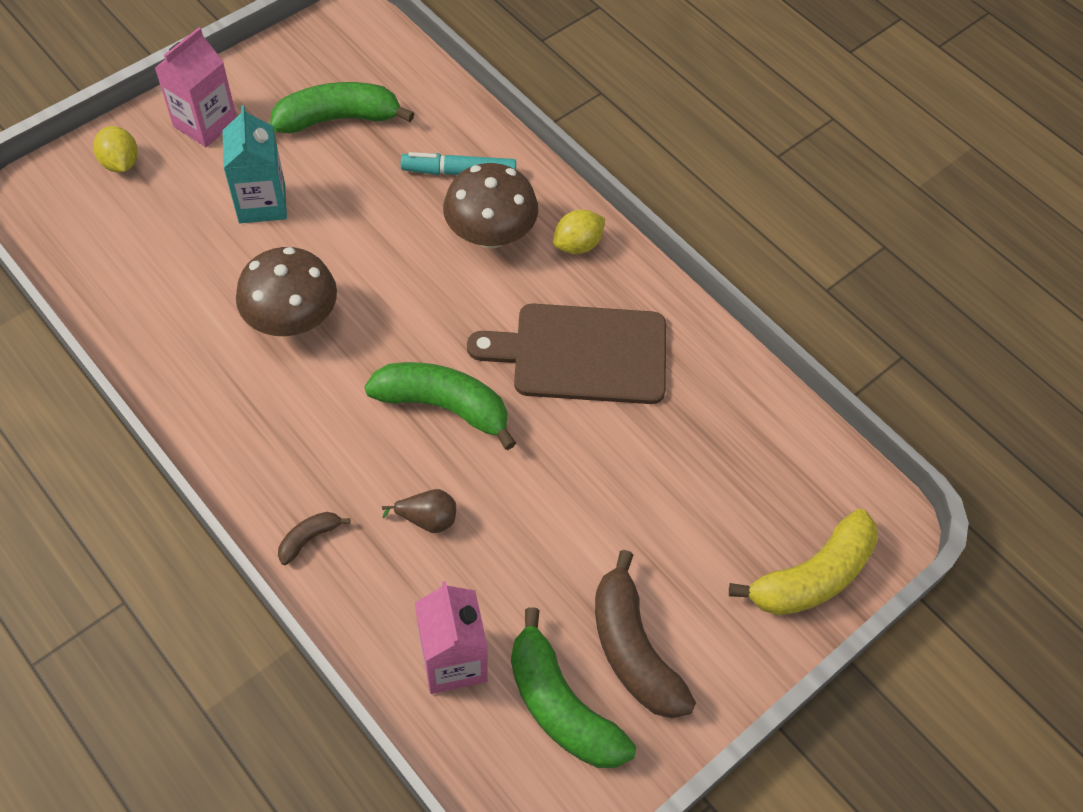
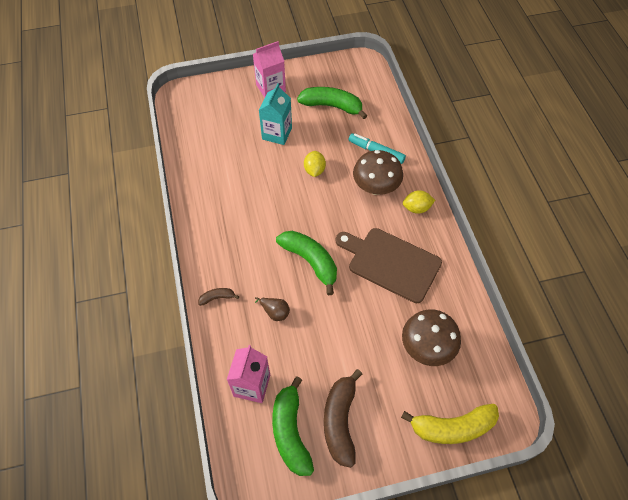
camera: 30 degrees right, 0 degrees up
yellow lemon [93,126,138,172] -> yellow lemon moved to [304,151,326,177]
brown mushroom [236,247,337,336] -> brown mushroom moved to [402,309,461,366]

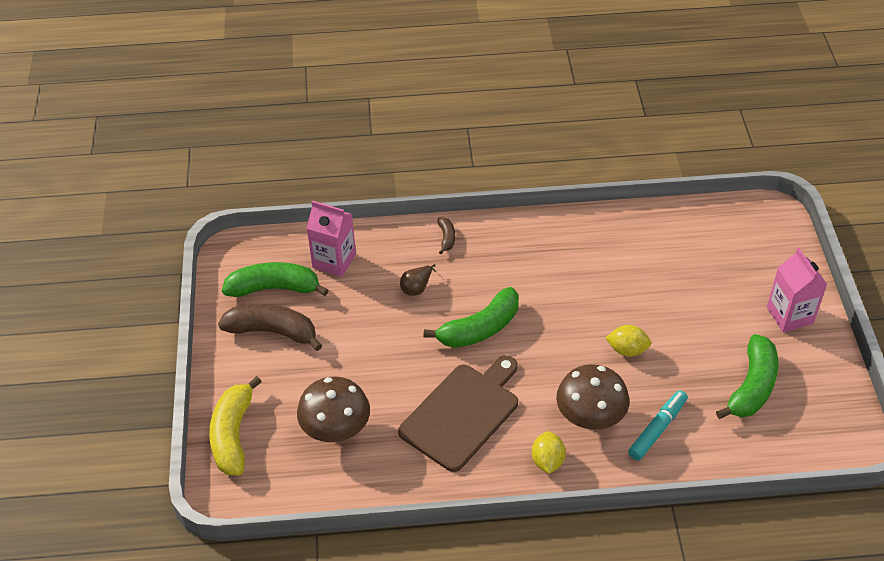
camera: 100 degrees right, 10 degrees down
turquoise carton [259,83,292,145] -> none

